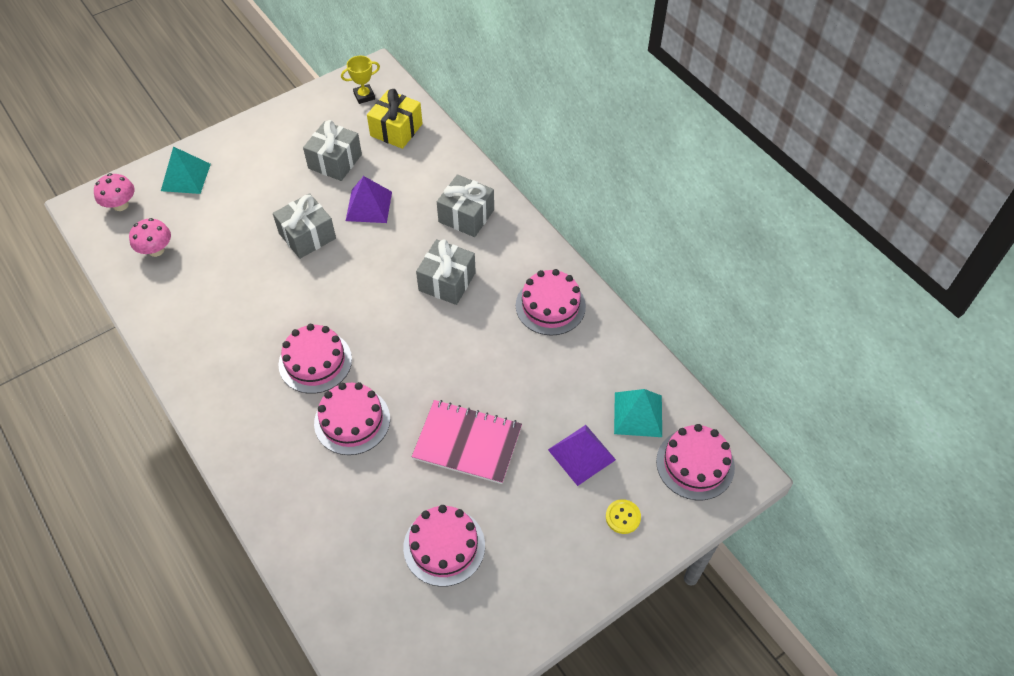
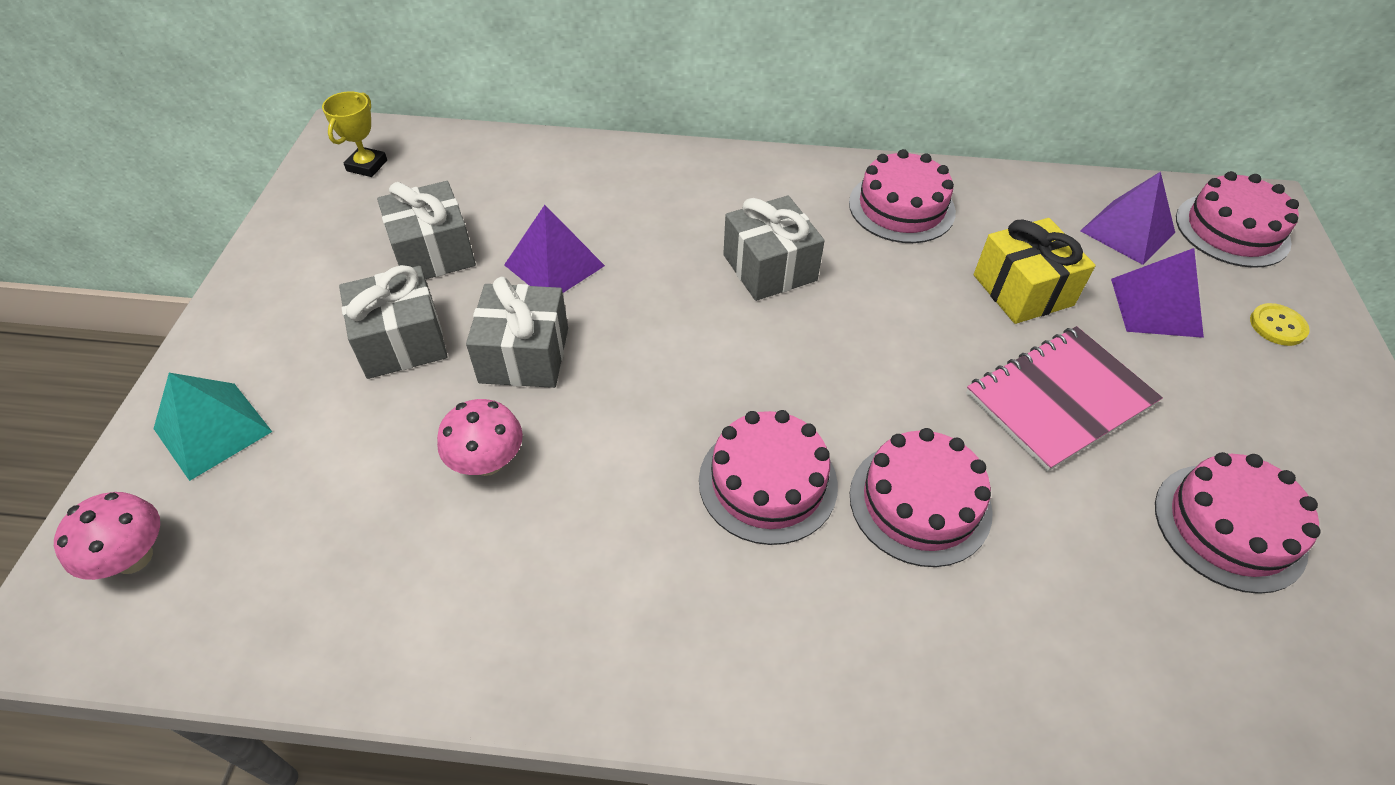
camera: 50 degrees left, 5 degrees down
pink mushroom [129,218,171,257] -> pink mushroom moved to [437,399,523,476]
yellow gift [367,89,423,149] -> yellow gift moved to [974,218,1096,324]
grey gift [437,174,494,237] -> grey gift moved to [339,265,448,379]
turquoise pyramid [614,389,662,437] -> purple pyramid [1080,171,1175,265]

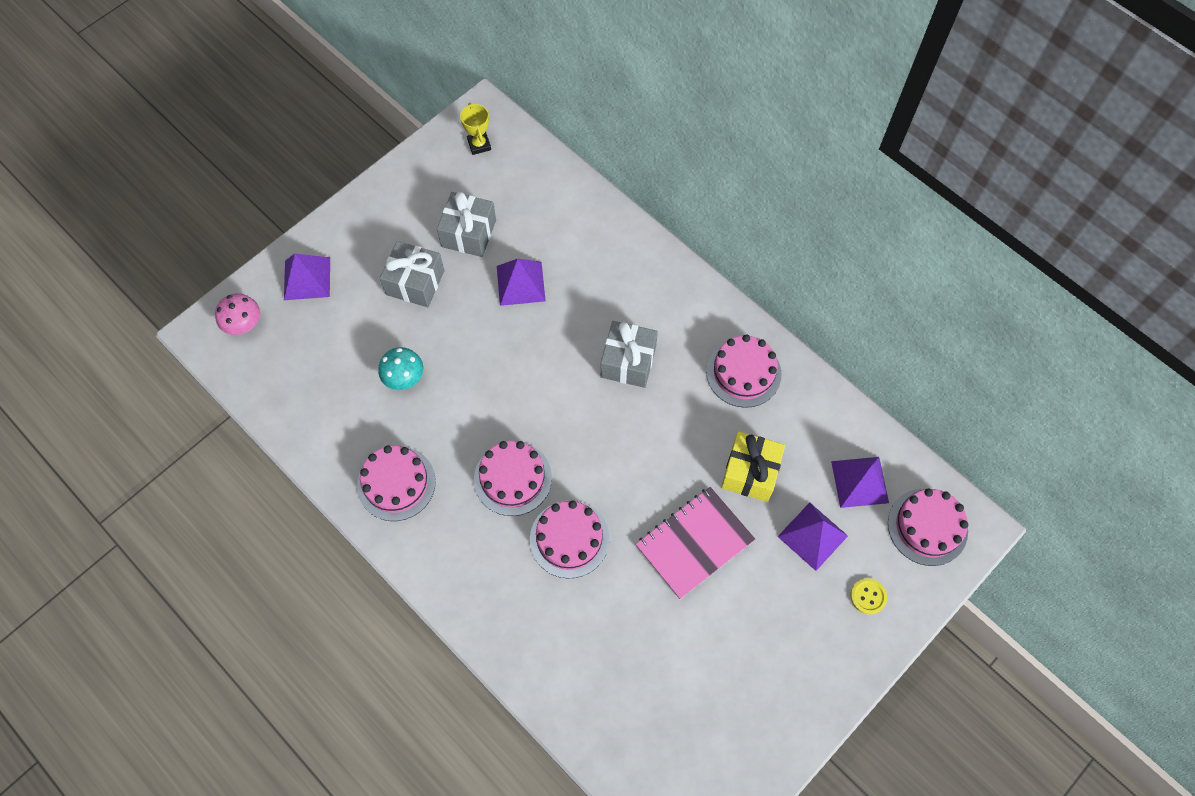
camera: 40 degrees right, 15 degrees up
turquoise pyramid [154,373,272,481] -> purple pyramid [284,254,330,300]
yellow trophy [322,91,387,177] -> yellow trophy turned 75 degrees counterclockwise [460,103,491,155]
pink mushroom [437,399,523,476] -> turquoise mushroom [378,347,423,390]
grey gift [466,277,568,388] -> none
pink notebook [966,326,1163,472] -> pink notebook turned 45 degrees counterclockwise [636,487,755,599]
pink cake [1155,452,1320,594] -> pink cake moved to [357,445,436,521]

